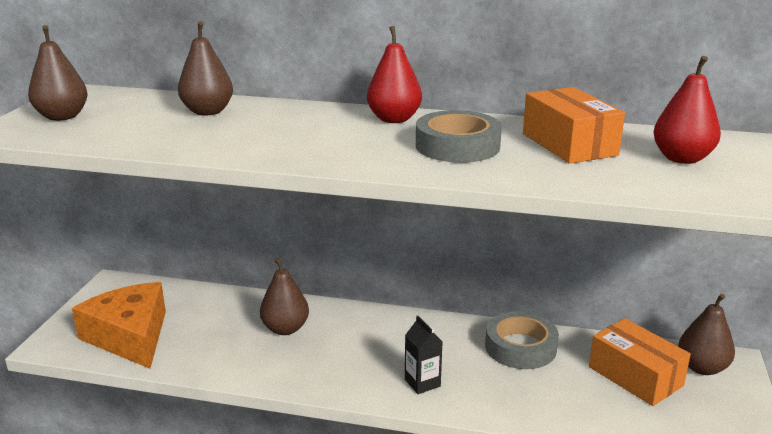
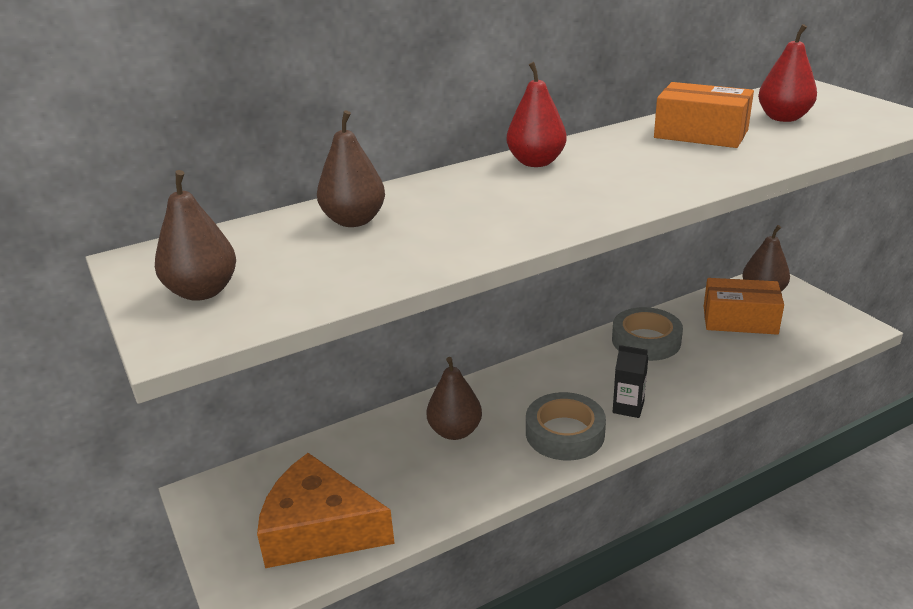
camera: 40 degrees left, 5 degrees up
grey tape [416,110,502,163] -> grey tape moved to [526,392,606,461]

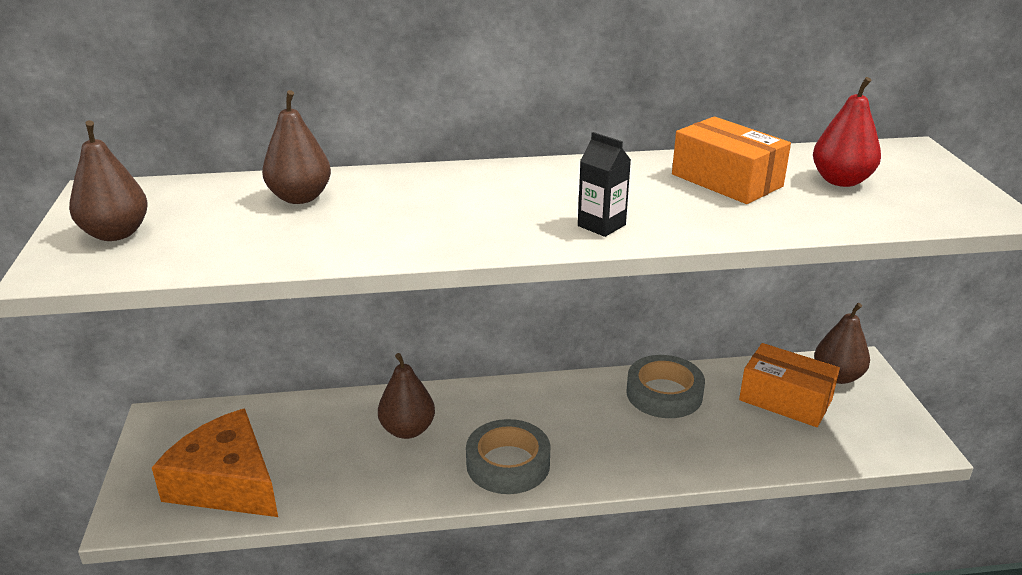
camera: 20 degrees right, 0 degrees up
red pear [507,62,567,167] -> none
black carton [613,345,648,418] -> black carton moved to [578,132,631,237]

